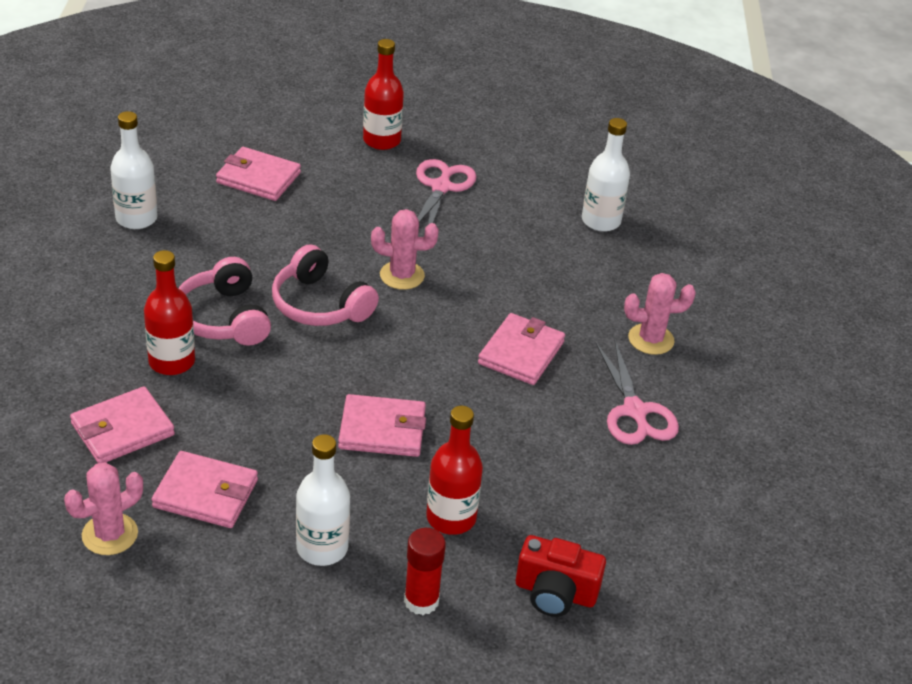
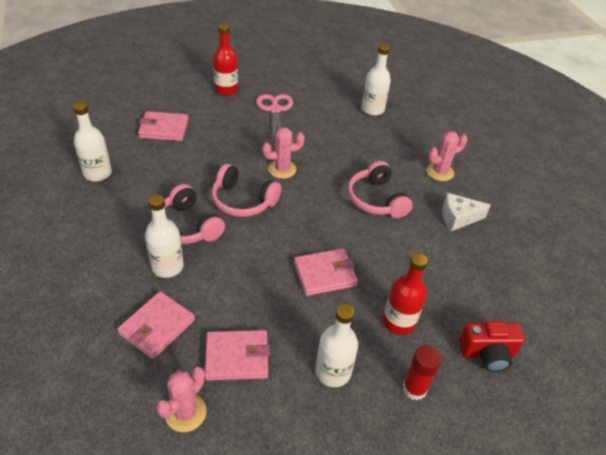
camera: 20 degrees left, 5 degrees up
red bottle [144,250,195,375] -> white bottle [145,195,184,278]
pink wallet [478,313,565,385] -> pink headphones [348,161,413,218]
pink scissors [596,340,679,445] -> white cheese [442,193,491,231]

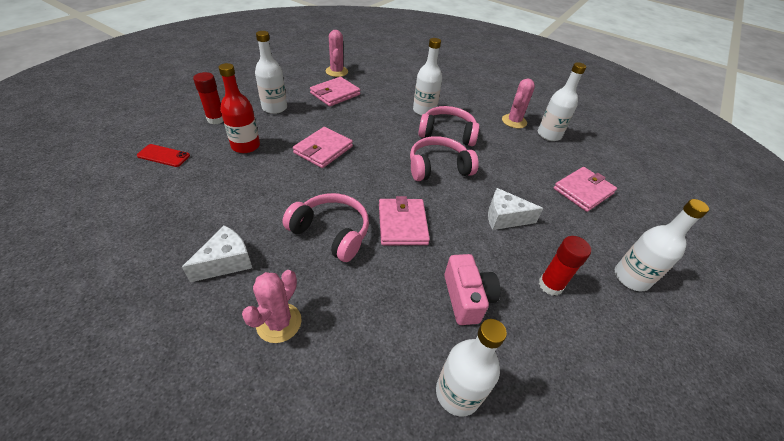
camera: 140 degrees right, 0 degrees up
pink wallet [117,291,195,359] -> pink wallet moved to [379,196,430,245]
red bottle [213,24,238,96] -> white bottle [615,199,709,291]
pink scissors [256,94,293,141] -> red glue stick [539,236,591,296]
pink cactus [262,127,305,179] -> pink cactus moved to [502,78,535,128]
red camera [459,321,525,372] -> red phone [137,144,190,167]
none -> pink camera [444,254,501,325]
none -> white cheese [488,188,544,230]

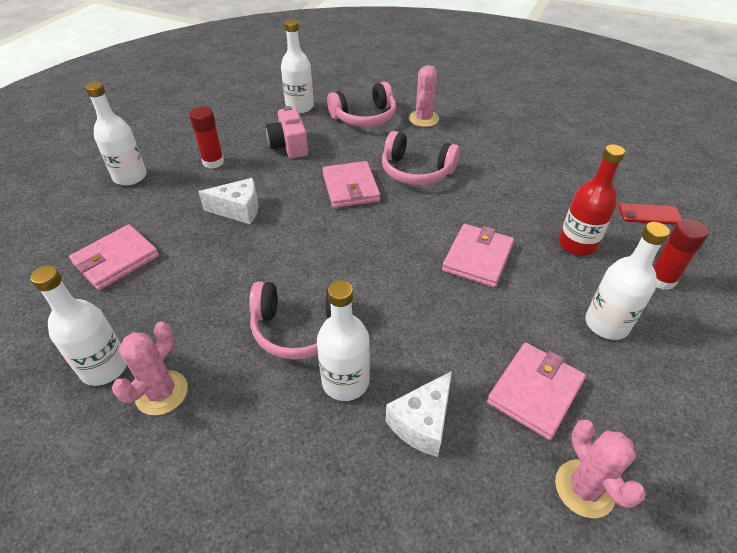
camera: 175 degrees right, 0 degrees up
white cheese [182,226,252,282] -> white cheese moved to [386,371,452,457]
pink headphones [410,136,479,181] -> pink headphones moved to [327,82,396,127]

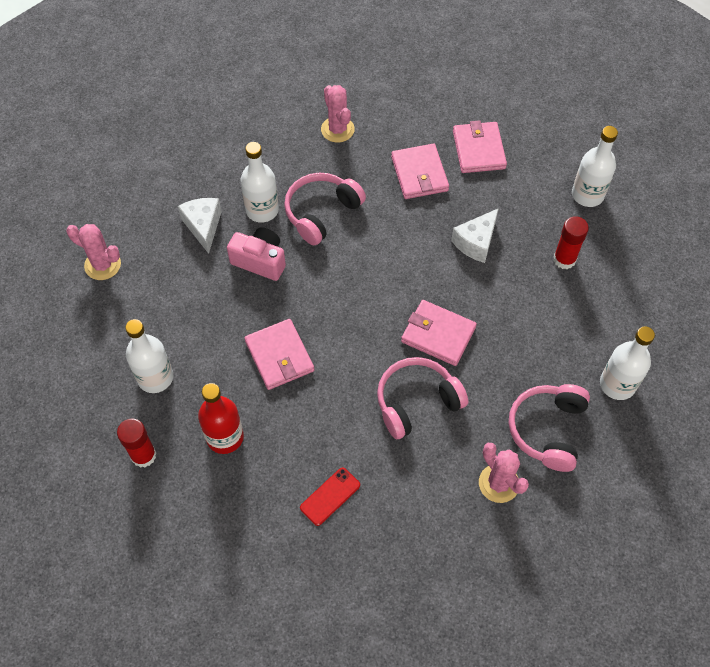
camera: 130 degrees right, 15 degrees up
white bottle [30,265,127,386] -> none
pink camera [266,106,308,158] -> pink camera moved to [227,227,286,281]
pink wallet [487,343,586,440] -> pink wallet moved to [391,144,449,199]
red phone [619,203,682,225] -> red phone moved to [300,468,360,526]

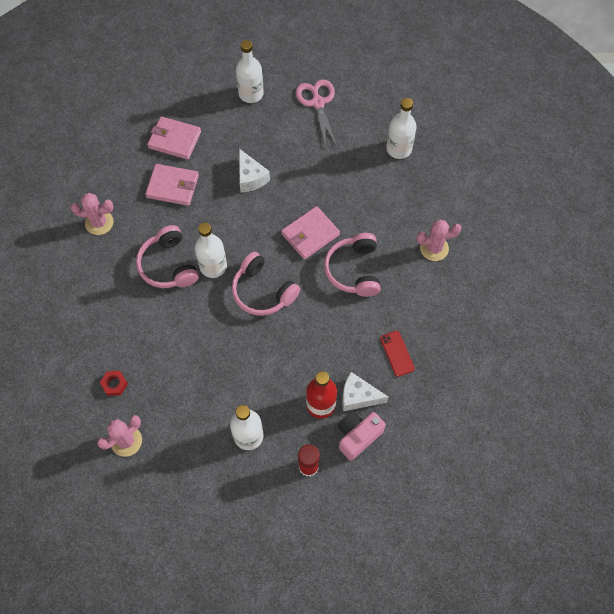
camera: 65 degrees left, 5 degrees up
white cheese [178,198,222,254] -> white cheese moved to [342,372,389,411]
pink camera [227,227,286,281] -> pink camera moved to [338,411,386,460]
white bottle [240,142,279,223] -> white bottle moved to [195,223,227,278]
pink wallet [244,319,314,390] -> none
pink headphones [509,384,590,472] -> pink headphones moved to [232,252,300,316]
red glue stick [554,216,589,269] -> none
none -> red nut [100,371,128,396]
none -> pink scissors [296,79,337,147]

